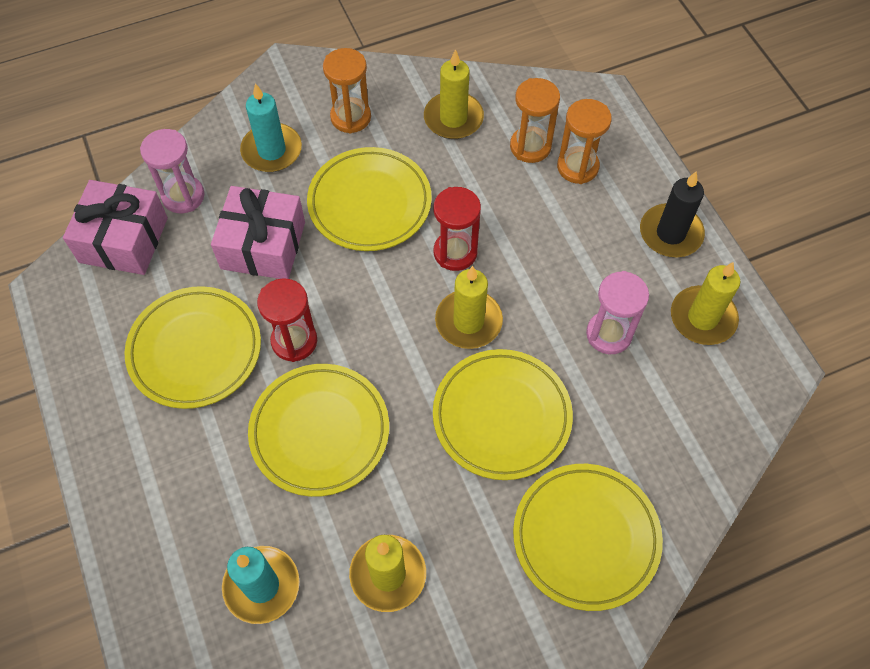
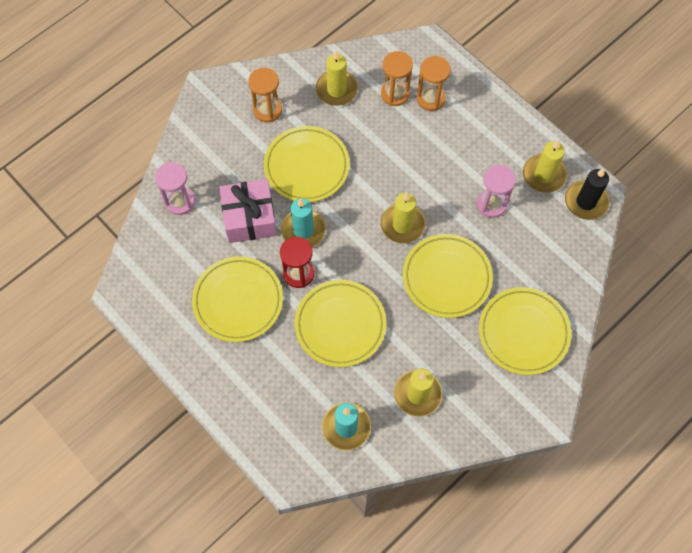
camera: 20 degrees left, 5 degrees up
pink gift [63,180,168,275] -> none
turquoise candle [240,83,302,172] -> turquoise candle moved to [281,198,326,247]
red hourglass [433,187,481,271] -> none
black candle [640,172,705,258] -> black candle moved to [565,168,610,220]

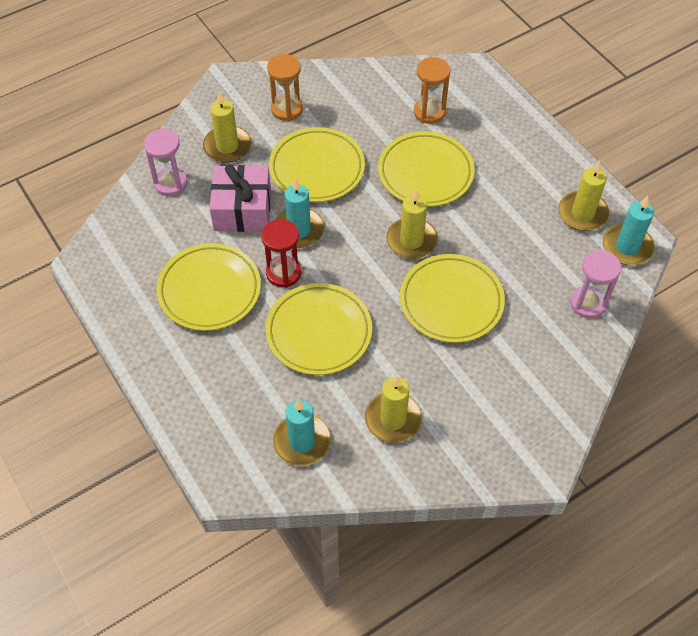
camera: 10 degrees right, 10 degrees down
yellow candle [316,50,358,106] -> yellow candle moved to [203,91,251,163]
orange hourglass [417,56,451,111] -> none
pink hourglass [477,165,516,218] -> pink hourglass moved to [570,249,621,318]
yellow plate [479,287,571,375] -> yellow plate moved to [378,131,475,207]
black candle [565,168,610,220] -> turquoise candle [603,196,655,265]

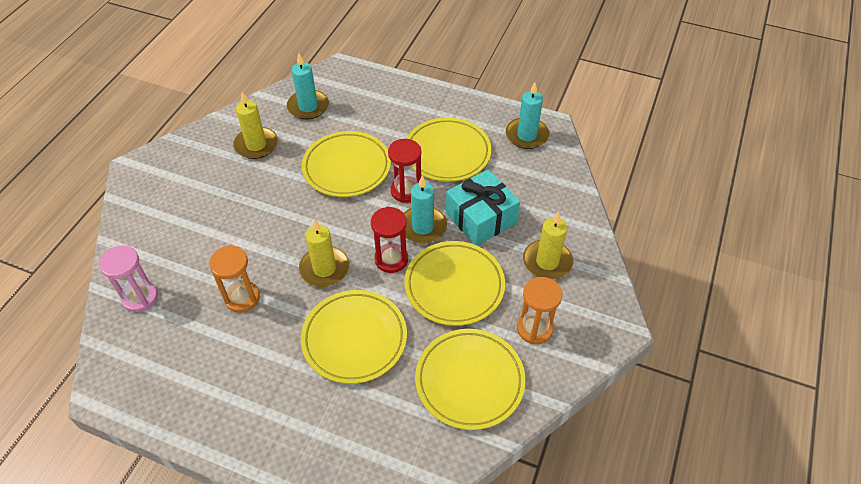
camera: 145 degrees right, 5 degrees down
pink hourglass [144,129,188,196] -> none
pink gift [210,164,271,232] -> turquoise gift [446,169,520,246]
yellow plate [400,254,505,343] -> yellow plate moved to [415,329,526,430]
orange hourglass [414,57,450,124] -> orange hourglass moved to [209,245,260,313]
yellow candle [559,161,609,231] -> none
turquoise candle [603,196,655,265] -> turquoise candle moved to [506,82,549,149]
none -> red hourglass [371,207,408,273]

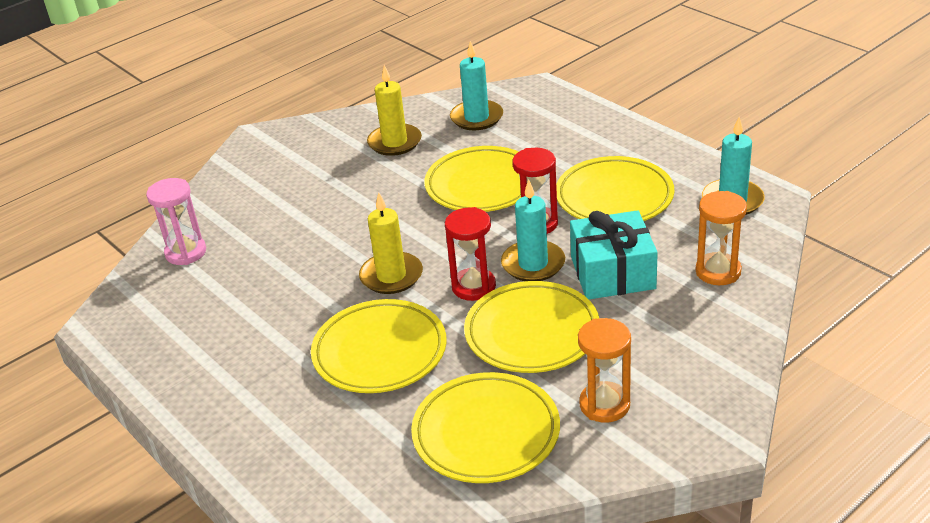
camera: 30 degrees right, 15 degrees down
orange hourglass [209,245,260,313] -> orange hourglass moved to [696,191,747,285]
yellow candle [523,211,573,280] -> none

